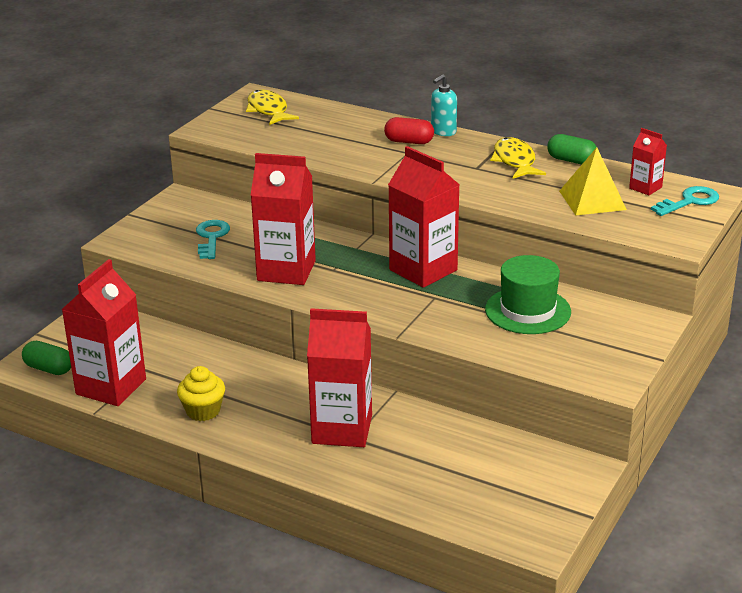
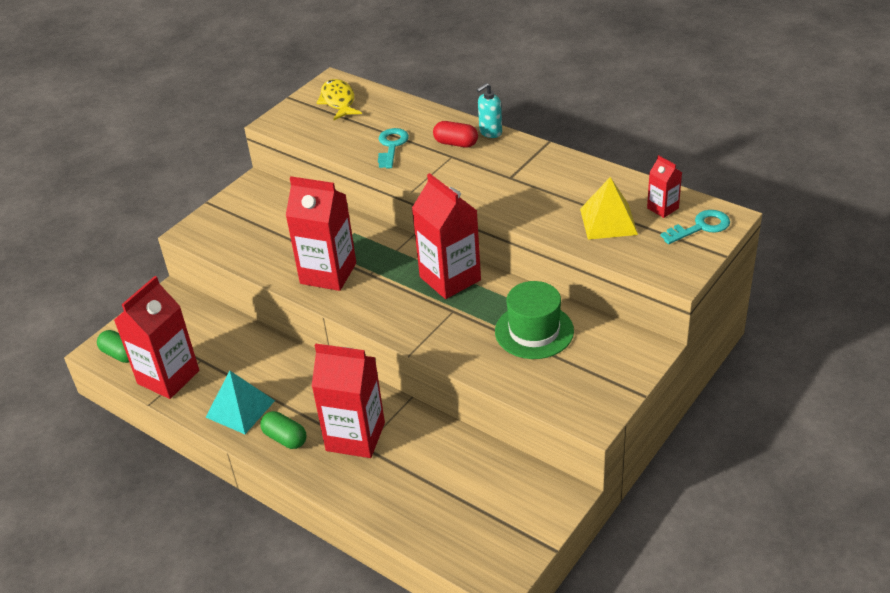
camera: 10 degrees right, 10 degrees up
yellow cupcake [177,366,225,421] -> turquoise pyramid [206,371,275,434]
turquoise key [196,220,230,259] -> turquoise key moved to [378,128,409,168]
yellow fish [490,137,546,179] -> none
green capsule [547,134,596,165] -> green capsule moved to [260,411,306,449]

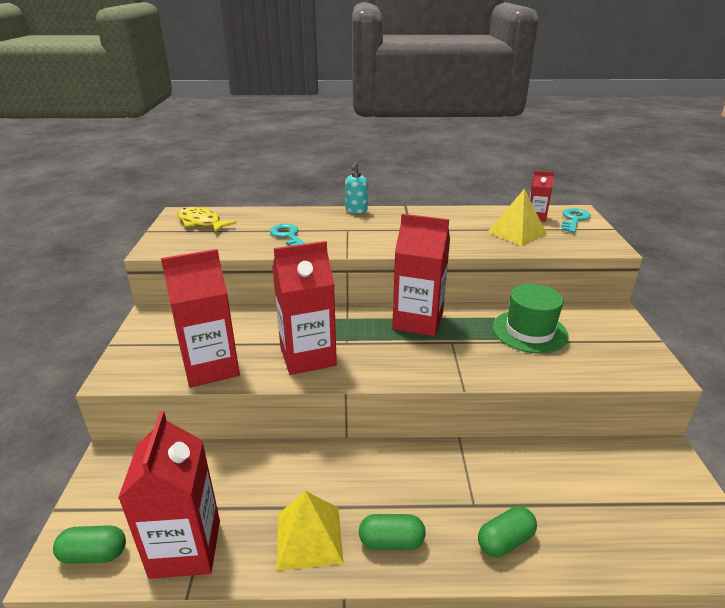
camera: 40 degrees left, 10 degrees down
turquoise pyramid [206,371,275,434] -> yellow pyramid [277,491,344,571]
red carton [312,344,385,458] -> red carton moved to [161,249,240,388]
red capsule [433,121,478,147] -> none
none -> green capsule [478,506,537,557]

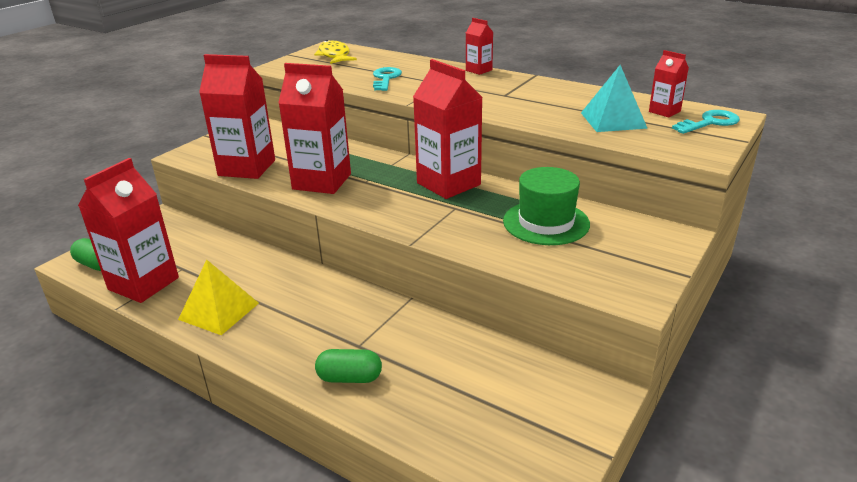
camera: 35 degrees right, 0 degrees up
turquoise soap dispenser [345,162,368,214] -> red carton [466,18,493,75]
green capsule [359,514,426,550] -> none
yellow pyramid [488,189,547,246] -> turquoise pyramid [581,65,648,132]

